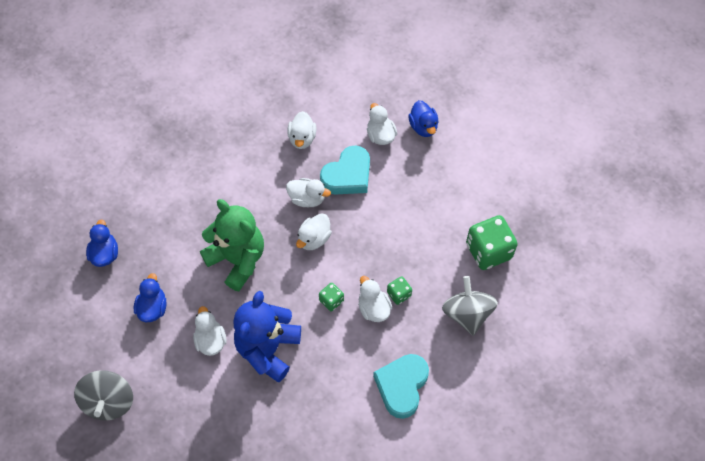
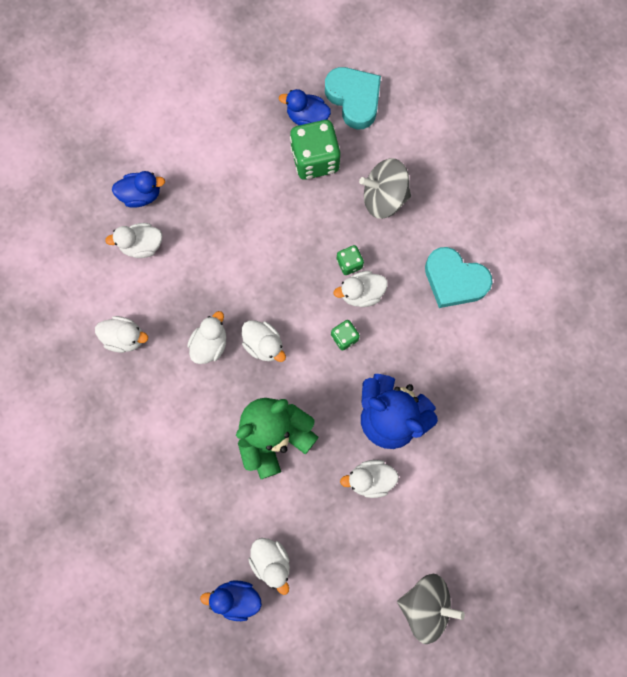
camera: 80 degrees left, 15 degrees up
blue duck [134,273,167,322] -> blue duck moved to [279,89,331,125]
turquoise heart [320,145,370,194] -> turquoise heart moved to [325,67,381,129]
none -> white duck [248,538,290,595]

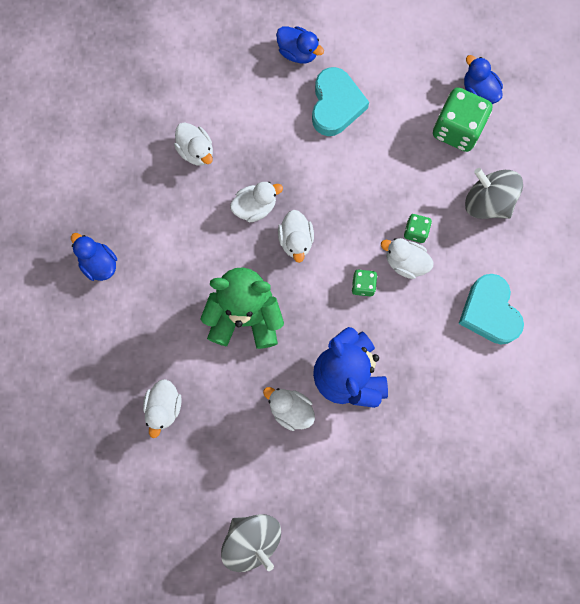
camera: 40 degrees right, 0 degrees up
white duck [105,223,162,258] -> none
blue duck [200,580,262,621] -> blue duck moved to [71,233,117,281]
turquoise heart [325,67,381,129] -> turquoise heart moved to [312,67,369,136]

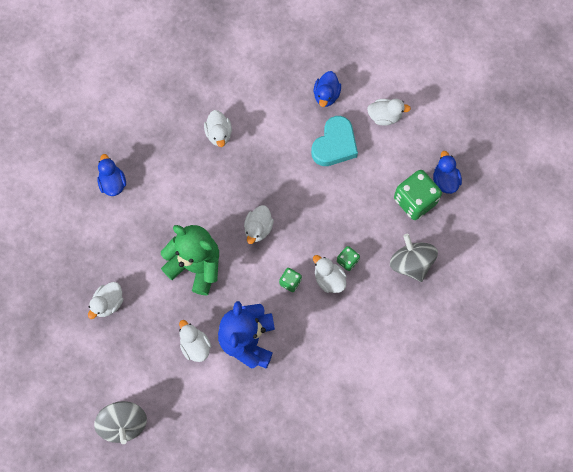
camera: 25 degrees right, 5 degrees down
white duck [230,182,283,222] -> white duck moved to [367,99,411,125]
blue duck [276,26,324,64] -> blue duck turned 45 degrees clockwise [314,71,341,107]
turquoise heart [458,274,524,344] -> none

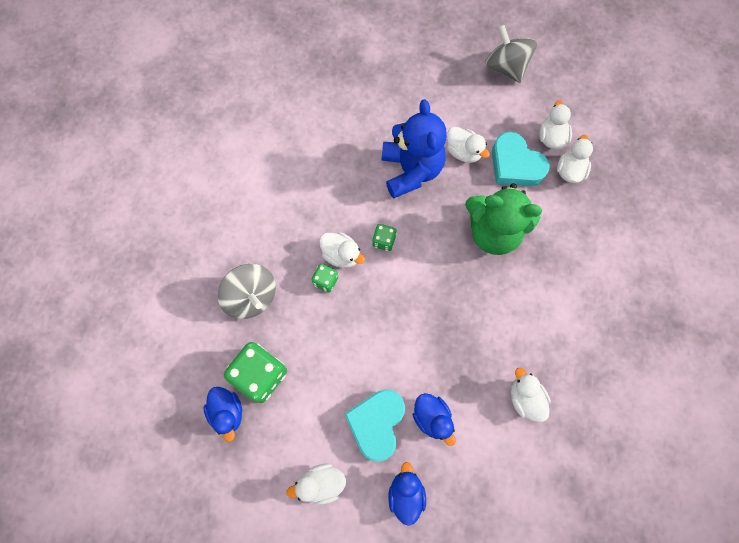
camera: 165 degrees right, 0 degrees up
blue duck [97,154,126,196] -> blue duck moved to [413,393,456,446]
white duck [244,205,274,244] -> white duck moved to [539,100,572,149]
none -> turquoise heart [492,132,550,186]

